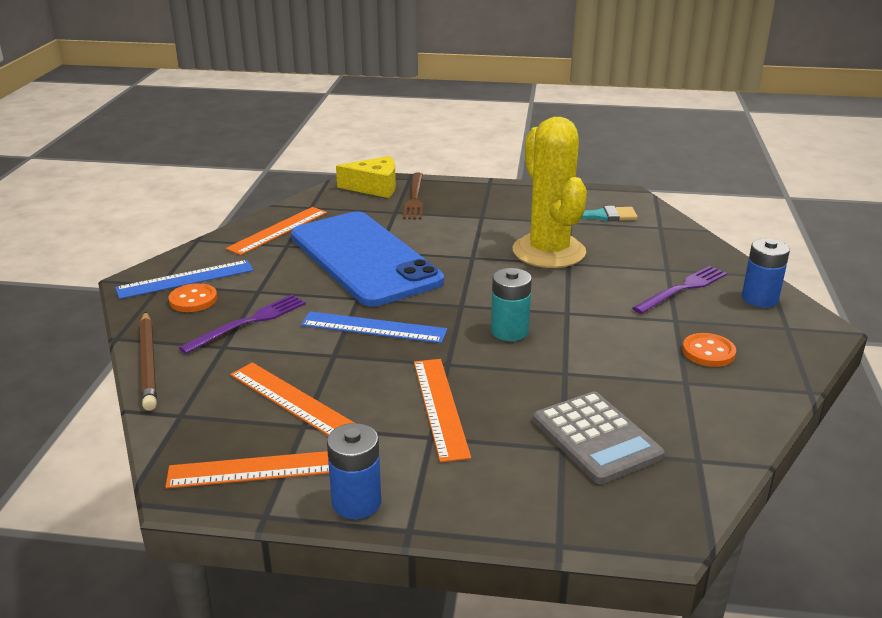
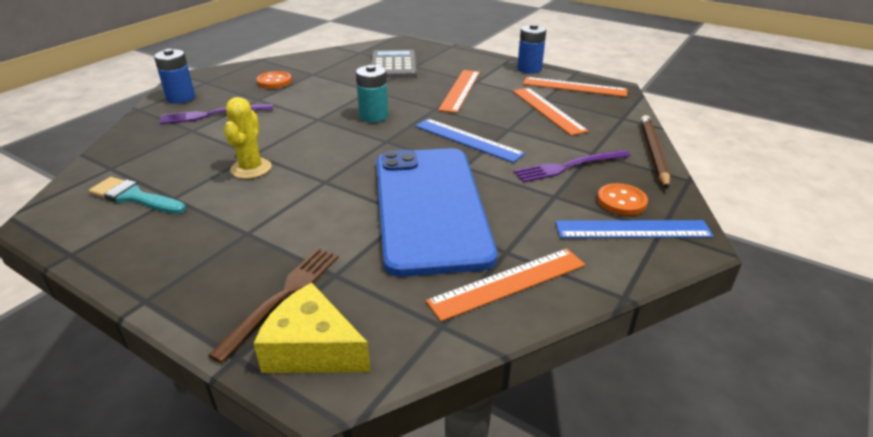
camera: 155 degrees left, 5 degrees up
yellow cactus [513,117,587,268] -> yellow cactus [224,97,272,179], size x0.53

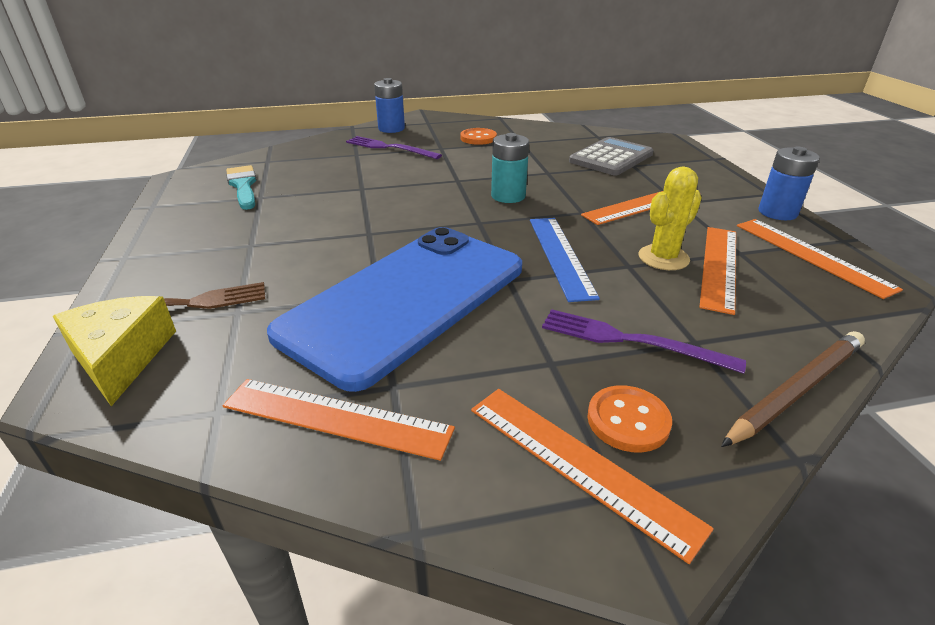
camera: 45 degrees right, 0 degrees up
yellow cactus [224,97,272,179] -> yellow cactus moved to [639,167,702,270]
blue ruler [555,220,714,238] -> orange ruler [471,389,714,564]

